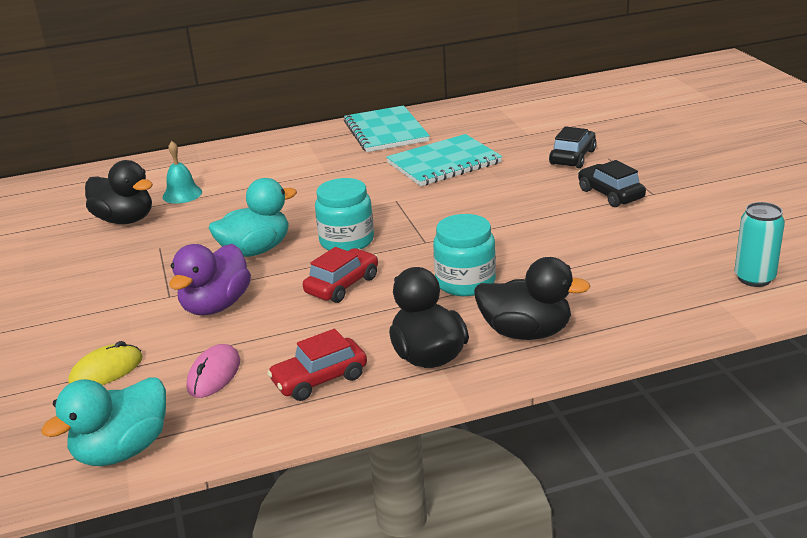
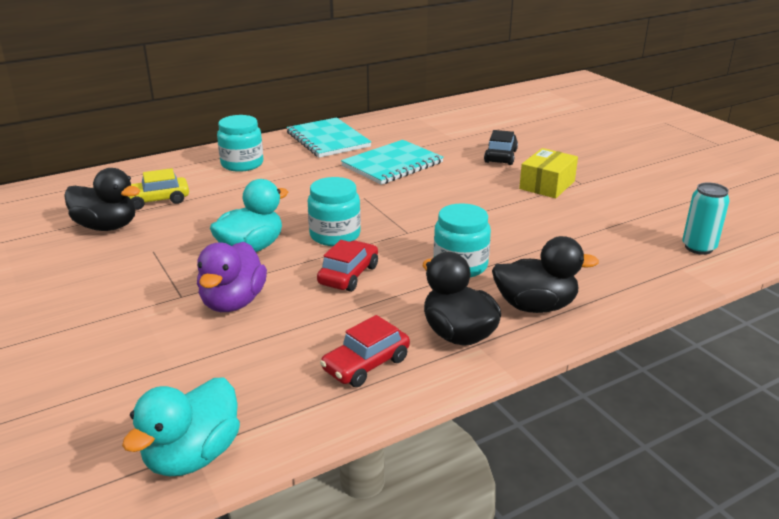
camera: 15 degrees left, 0 degrees up
yellow mouse [68,341,143,385] -> none
turquoise bell [163,141,202,204] -> yellow car [128,168,189,210]
pink mouse [186,344,240,398] -> none
black car [578,160,646,207] -> yellow box [519,148,578,198]
none -> turquoise jar [217,115,263,172]

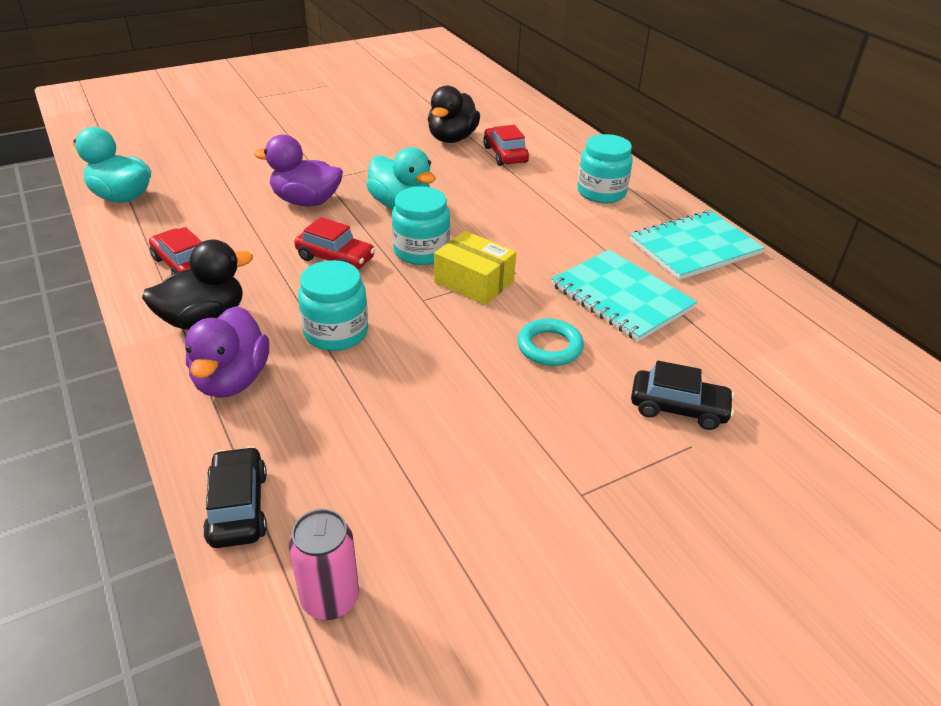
camera: 90 degrees right, 10 degrees up
yellow car [128,168,189,210] -> red car [483,125,529,166]
black duck [492,236,599,313] -> purple duck [185,306,269,398]
yellow box [519,148,578,198] -> yellow box moved to [434,231,516,305]
turquoise can [682,182,730,255] -> pink can [289,509,359,620]
none -> black car [203,446,267,548]
none -> turquoise ring [517,319,584,366]

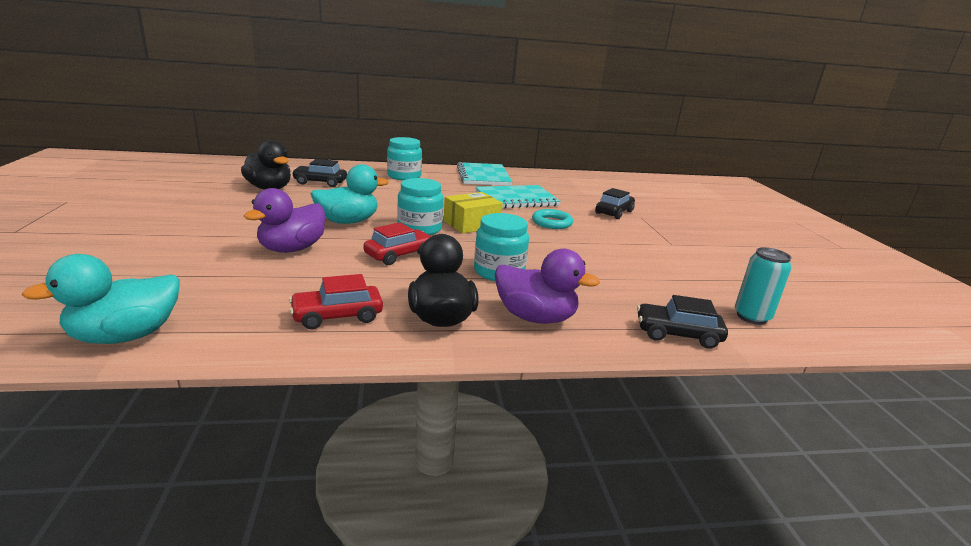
camera: 70 degrees left, 15 degrees down
pink can [289,509,359,620] -> turquoise can [735,247,791,325]
red car [483,125,529,166] -> black car [292,159,347,187]

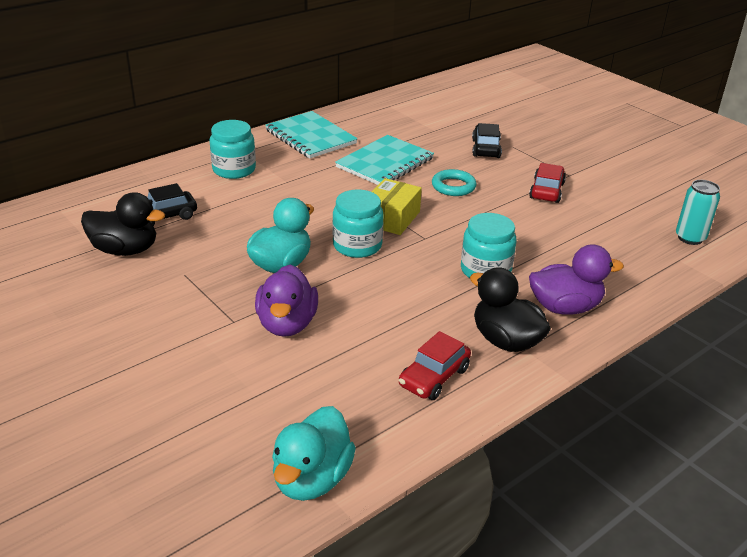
camera: 30 degrees left, 10 degrees up
red car [363,222,431,265] -> red car moved to [529,163,566,203]
black car [637,295,728,349] -> none

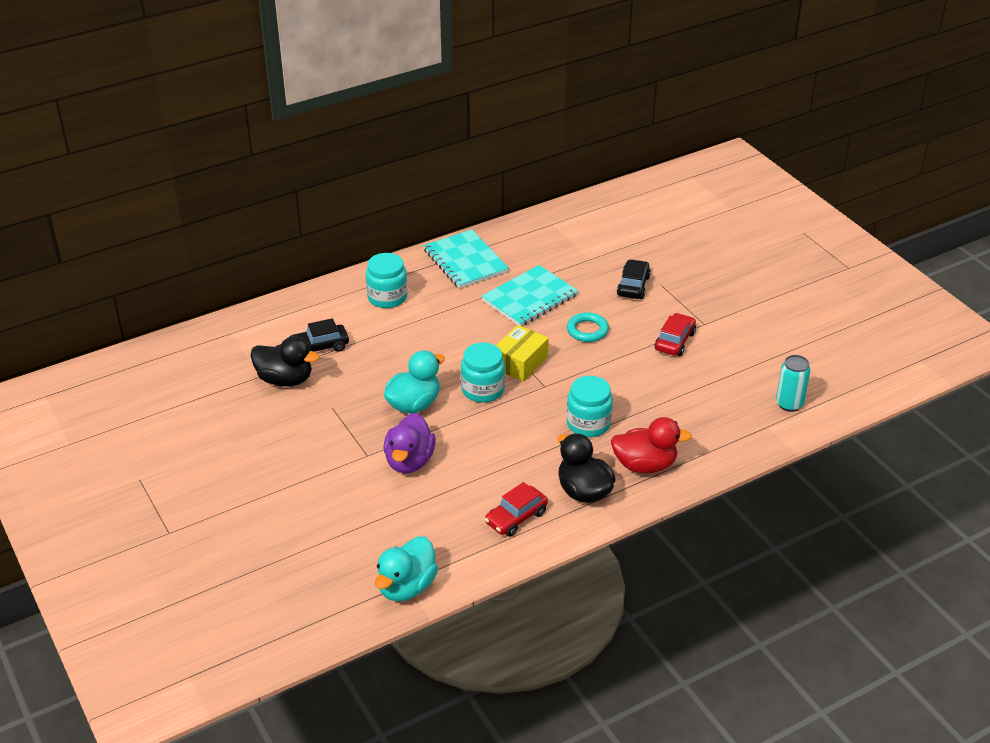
camera: 10 degrees right, 5 degrees up
purple duck [529,244,624,315] -> red duck [611,417,692,473]

